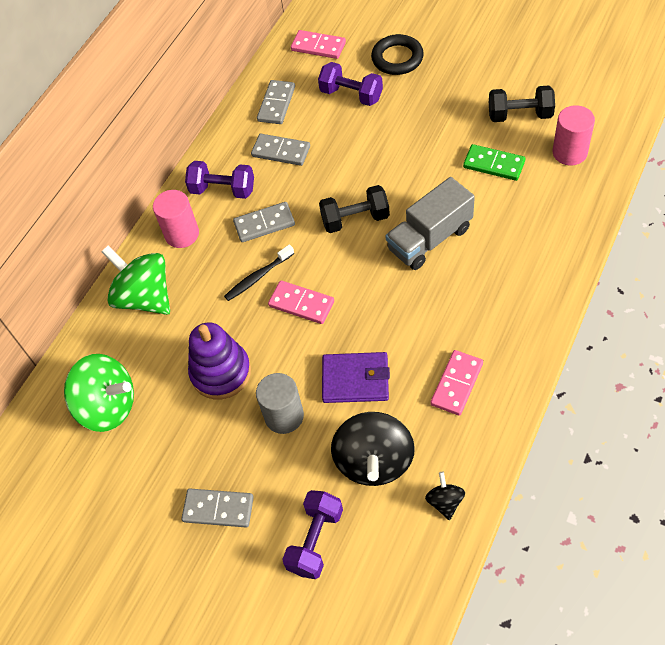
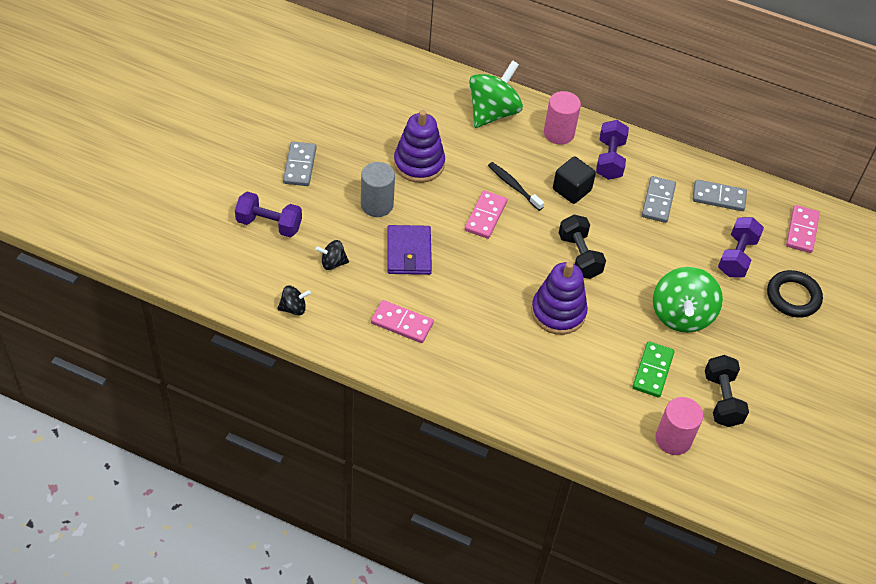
camera: 75 degrees right, 5 degrees down
green spinning top [64,354,134,432] -> green spinning top moved to [653,267,723,333]
grey domino [233,202,295,242] -> black cube [553,157,596,204]
black spinning top [331,412,415,486] -> black spinning top [316,240,349,270], size x0.47
grey truck [385,177,475,270] -> purple stacking toy [531,262,588,335]

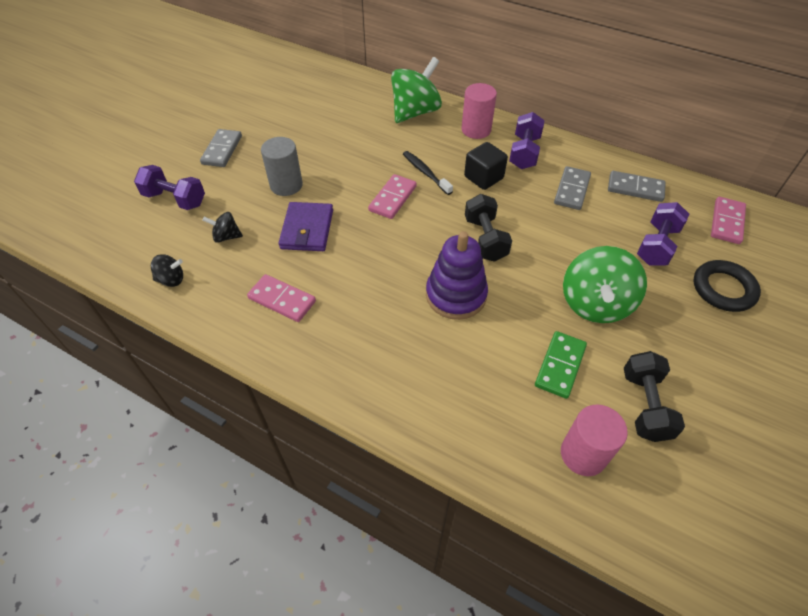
camera: 10 degrees right, 0 degrees up
purple stacking toy [394,110,445,183] -> none

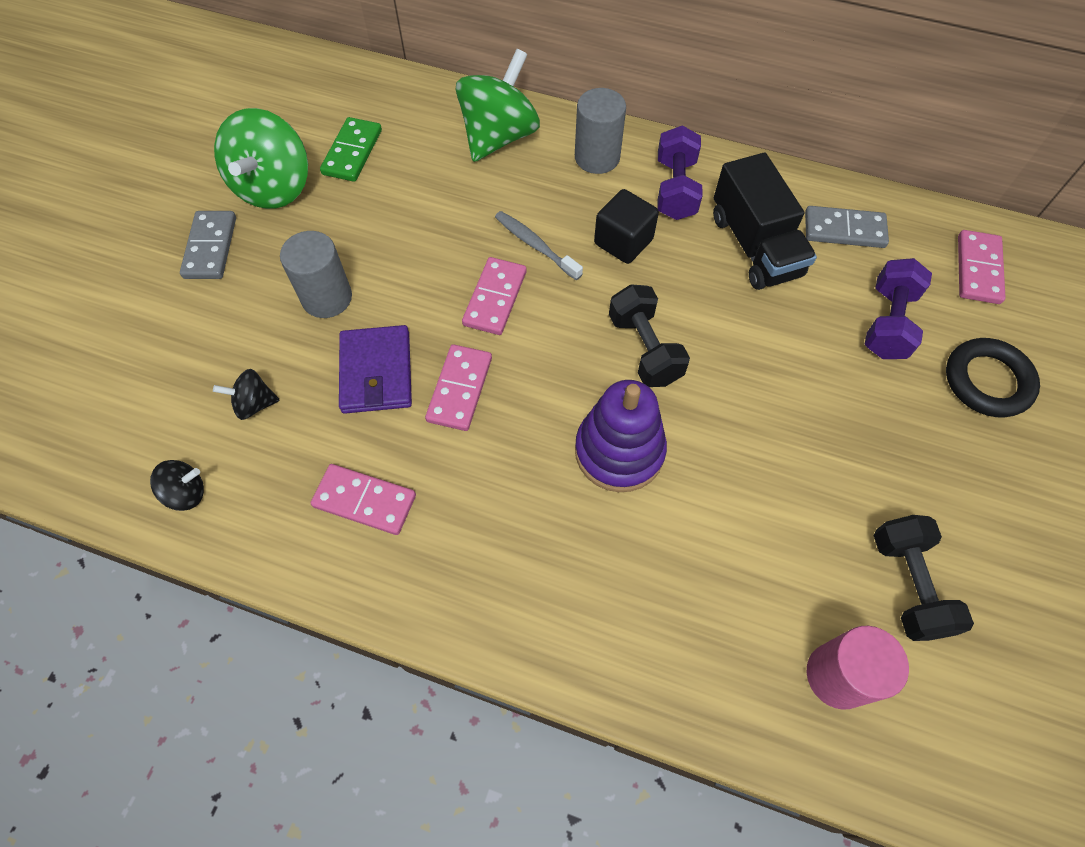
camera: 10 degrees left, 10 degrees up
purple dumbbell [134,165,205,210] -> none
black toothbrush [403,151,453,195] -> grey toothbrush [495,211,583,280]
pink cylinder [461,83,497,139] -> grey cylinder [575,88,626,174]
green domino [535,331,587,399] -> green domino moved to [320,117,382,182]
grey domino [554,166,591,210] -> black truck [713,153,817,290]
green spinning top [563,246,647,323] -> green spinning top moved to [214,108,308,209]
none -> pink domino [425,344,492,431]

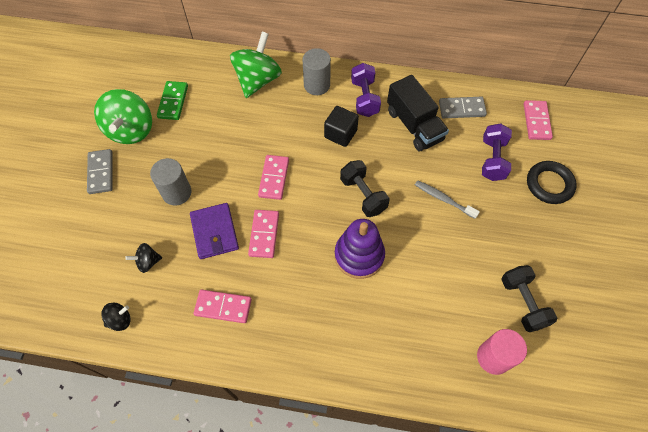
camera: 10 degrees left, 0 degrees up
grey toothbrush [495,211,583,280] -> grey toothbrush moved to [415,180,480,219]

